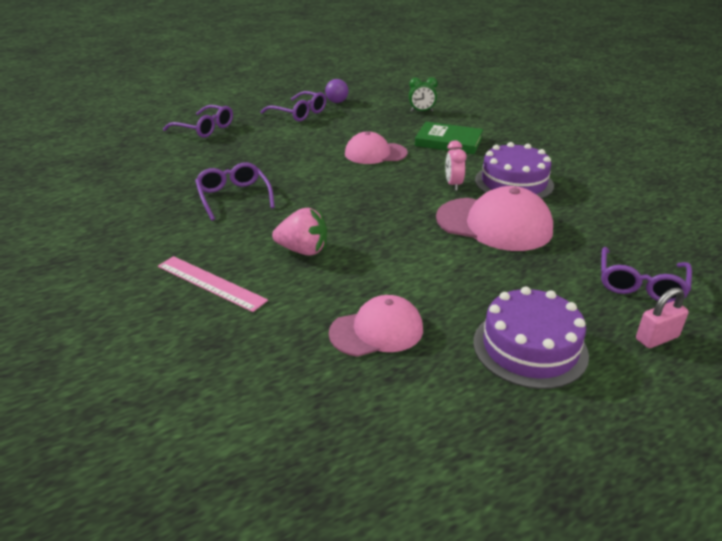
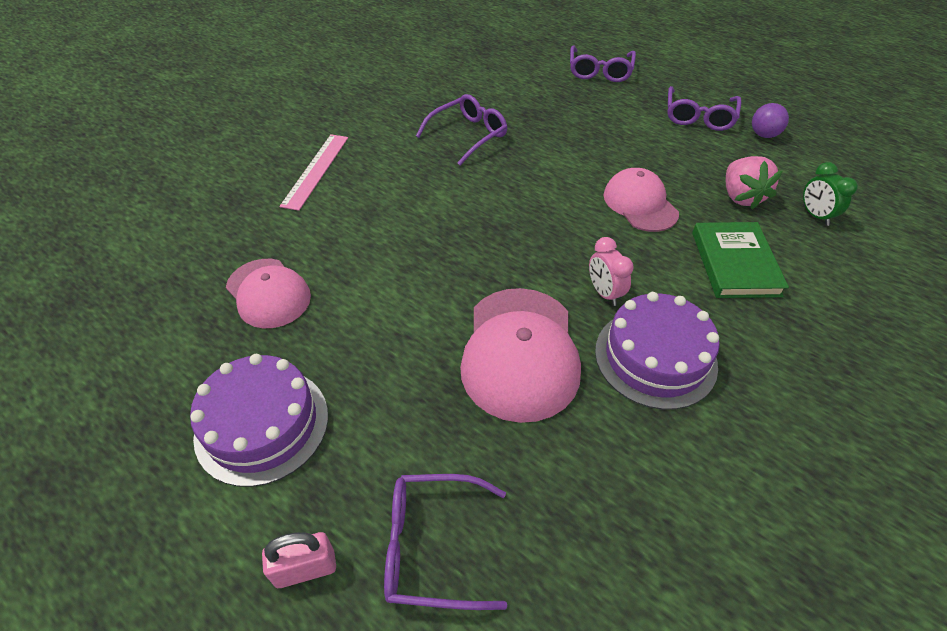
camera: 70 degrees right, 15 degrees up
pink strawberry [272,208,327,256] -> pink strawberry moved to [726,156,783,209]
pink clock [445,140,466,191] -> pink clock turned 90 degrees counterclockwise [589,237,634,306]
pink padlock [636,288,689,348] -> pink padlock turned 60 degrees counterclockwise [262,532,336,588]

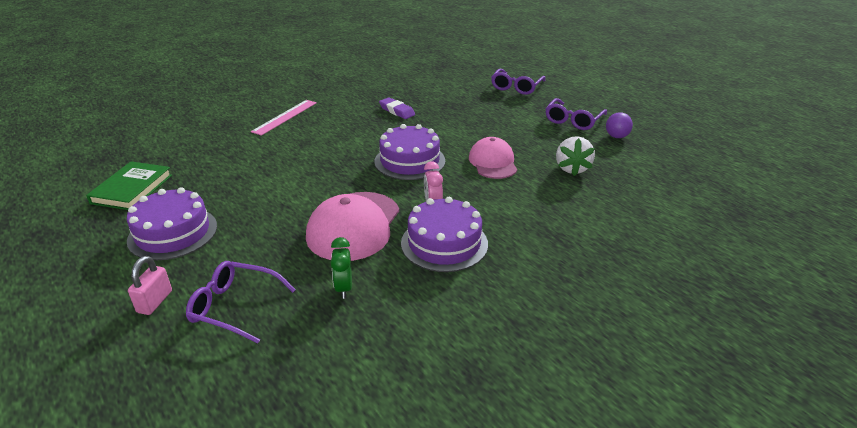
camera: 15 degrees right, 15 degrees down
pink cap [226,259,311,328] -> none
pink padlock [262,532,336,588] -> pink padlock turned 75 degrees counterclockwise [128,256,172,315]
purple glasses [416,94,507,165] -> purple eraser [379,97,415,119]
green book [692,222,789,298] -> green book moved to [86,161,172,210]
pink strawberry [726,156,783,209] -> white strawberry [556,136,595,176]
green clock [803,162,858,226] -> green clock moved to [331,237,352,299]
none -> purple cake [375,124,445,180]

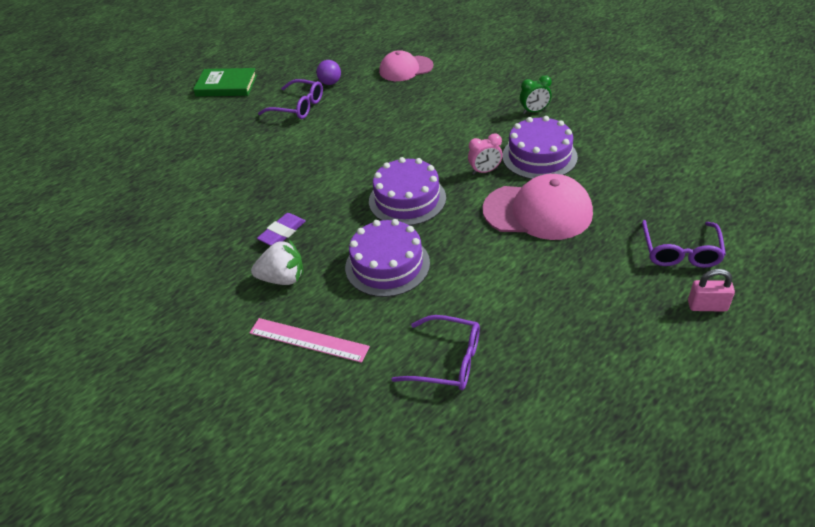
camera: 95 degrees left, 10 degrees up
green book [86,161,172,210] -> green book moved to [193,68,257,97]
purple cake [127,187,217,260] -> purple cake moved to [345,219,430,297]
green clock [331,237,352,299] -> green clock moved to [520,75,552,114]
pink cap [469,137,517,179] -> pink cap moved to [379,50,434,81]
purple glasses [491,68,546,95] -> purple glasses moved to [392,315,480,390]
white strawberry [556,136,595,176] -> white strawberry moved to [251,240,303,285]

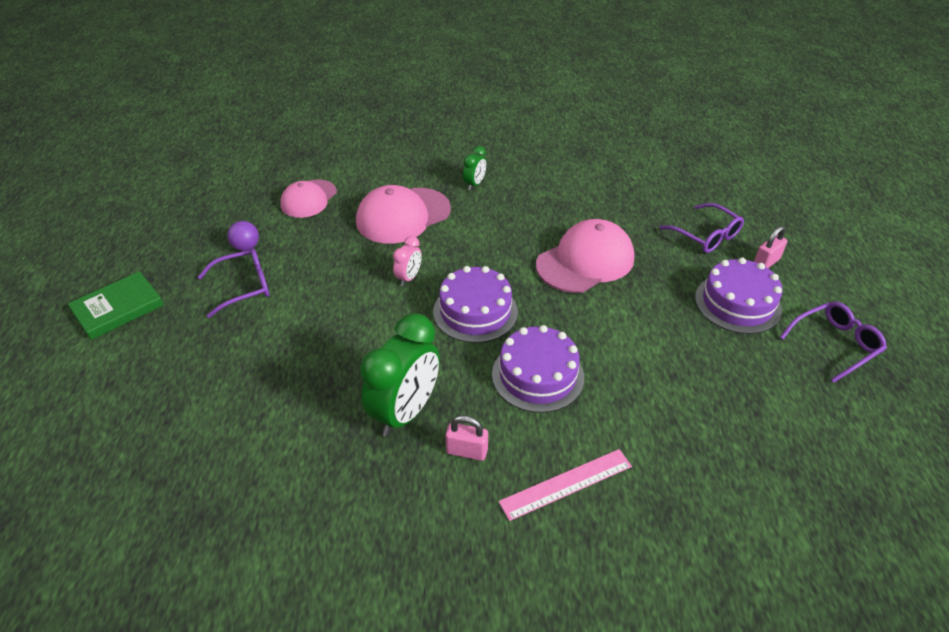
camera: 50 degrees left, 0 degrees up
white strawberry [251,240,303,285] -> pink padlock [445,415,488,461]
purple eraser [257,213,306,246] -> green clock [360,313,440,437]
purple glasses [392,315,480,390] -> purple glasses moved to [780,302,887,383]
pink clock [468,134,503,175] -> pink clock moved to [393,236,422,286]
purple cake [502,116,578,179] -> purple cake moved to [695,258,783,334]
none -> pink cap [356,185,451,244]

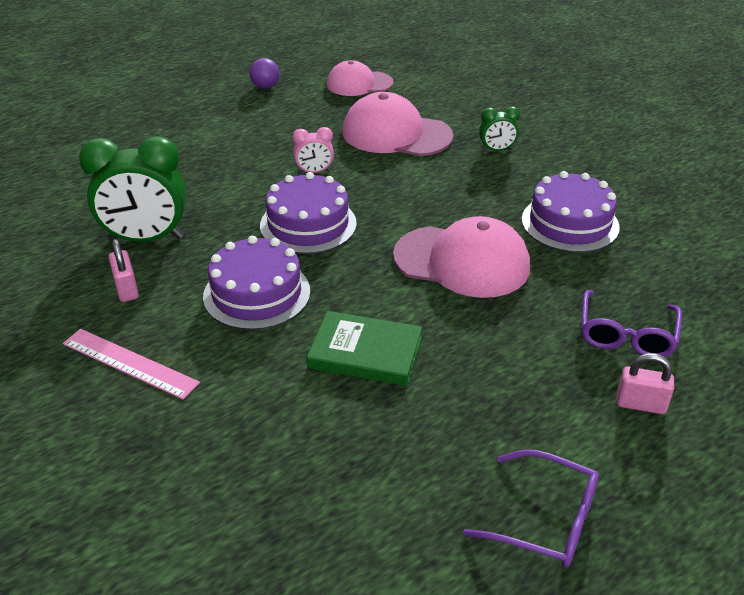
camera: 55 degrees right, 5 degrees down
green book [68,271,164,340] -> green book moved to [307,311,422,386]
purple glasses [198,248,269,318] -> none
purple cake [695,258,783,334] -> purple cake moved to [522,171,620,253]

